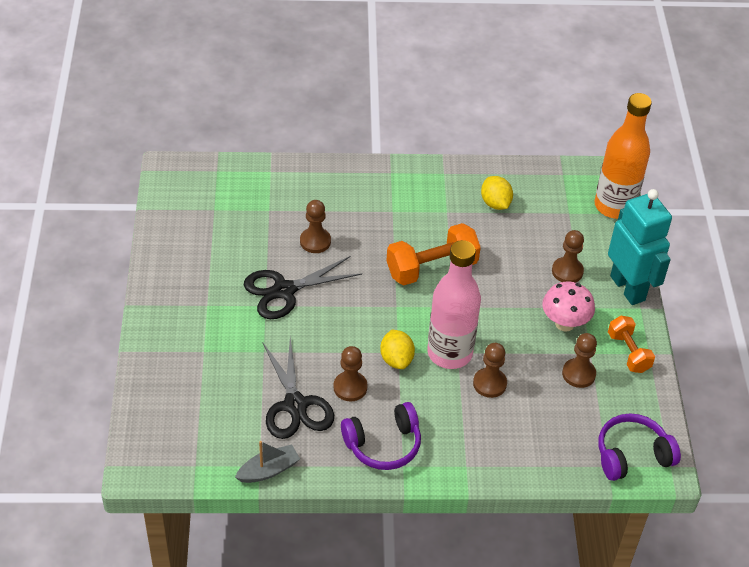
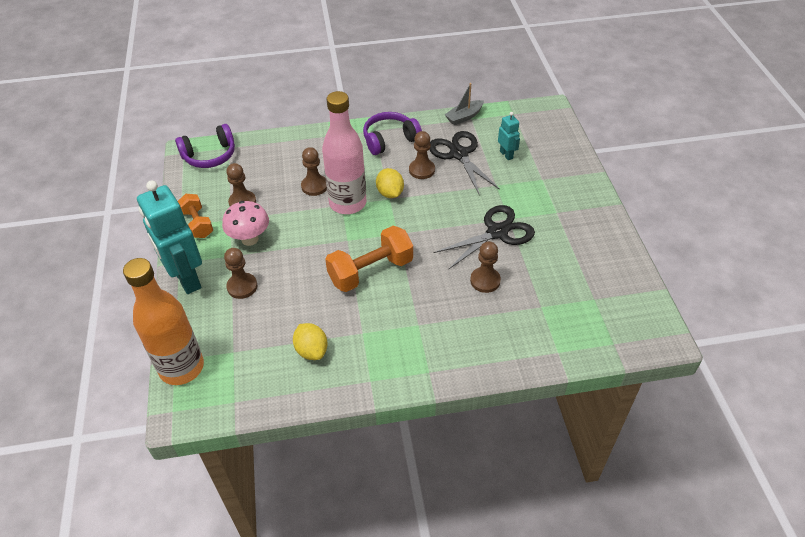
camera: 175 degrees right, 0 degrees up
none -> turquoise robot [498,112,520,160]

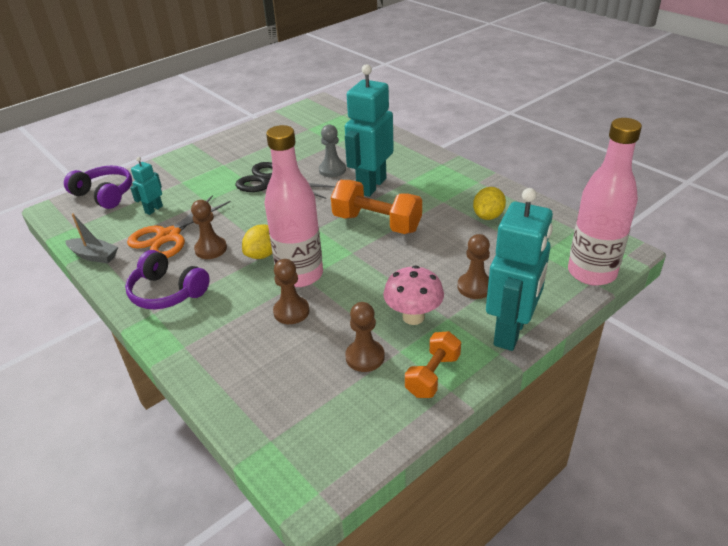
camera: 120 degrees left, 10 degrees down
orange bottle [123,258,204,385] -> pink bottle [568,118,642,286]
purple headphones [175,124,235,168] -> purple headphones moved to [64,166,132,209]
black scissors [429,131,500,194] -> orange scissors [127,195,230,258]
brown pawn [470,241,501,293] -> grey pawn [319,125,346,177]
none -> turquoise robot [345,64,394,197]

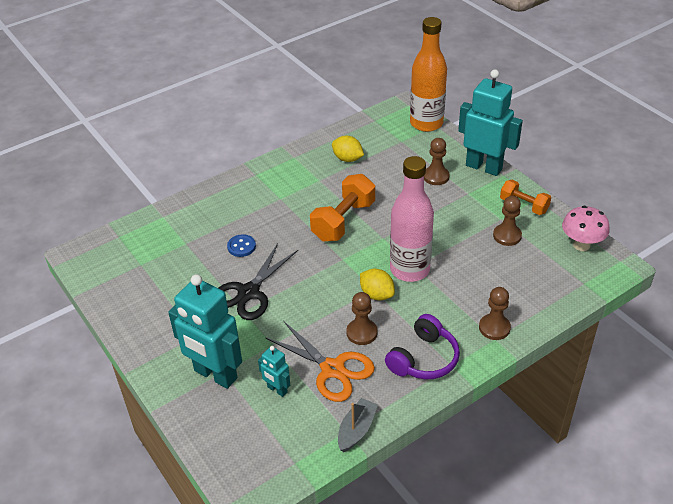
camera: 85 degrees left, 5 degrees up
purple headphones [64,166,132,209] -> none
brown pawn [273,259,310,324] -> brown pawn moved to [479,287,511,340]
grey pawn [319,125,346,177] -> blue button [227,234,256,257]
turquoise robot [345,64,394,197] -> turquoise robot moved to [168,274,242,389]
pink mushroom [383,265,444,325] -> pink mushroom moved to [562,206,610,251]
pink bottle [568,118,642,286] -> orange bottle [410,17,447,132]

